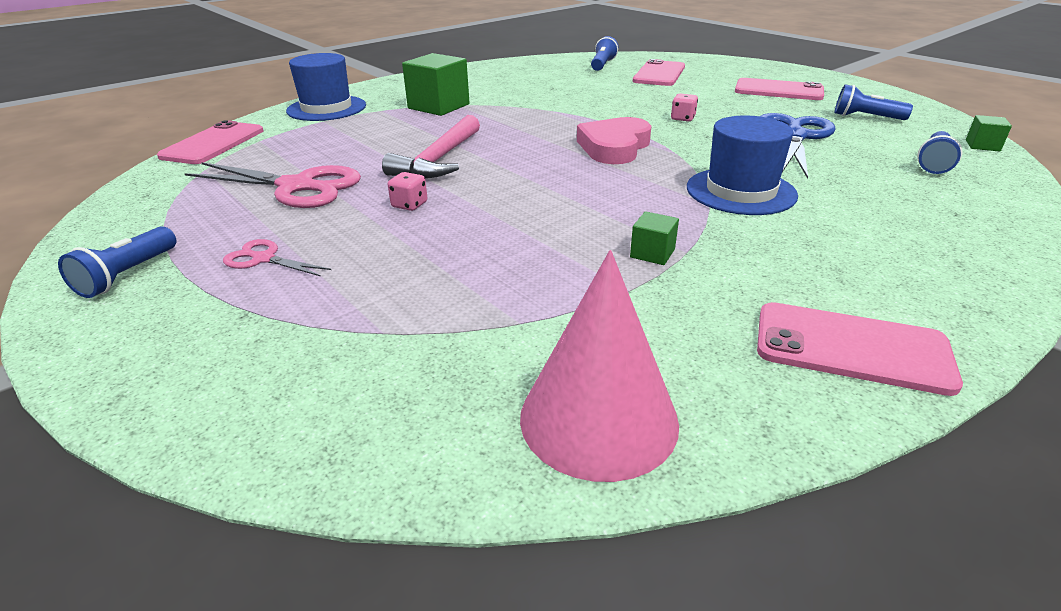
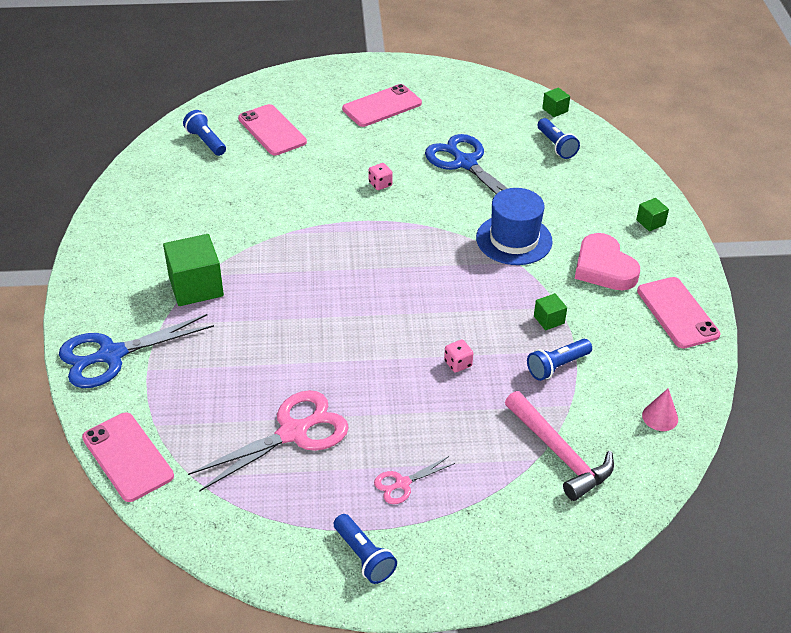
camera: 55 degrees left, 10 degrees up
blue hat [286,53,366,121] -> blue scissors [59,314,214,388]
pink hammer [382,115,480,178] -> pink hammer moved to [505,391,614,501]
pink dice [388,172,428,211] -> pink dice moved to [444,340,473,373]
pink cone [520,250,679,482] -> pink cone [642,388,678,431], size x0.46
pink heart [577,117,651,164] -> pink heart moved to [575,233,640,291]
pink phone [757,302,963,396] -> pink phone turned 75 degrees counterclockwise [637,277,720,349]
blue flashlight [834,84,913,120] -> blue flashlight moved to [527,339,592,381]
none -> green cube [636,198,669,231]

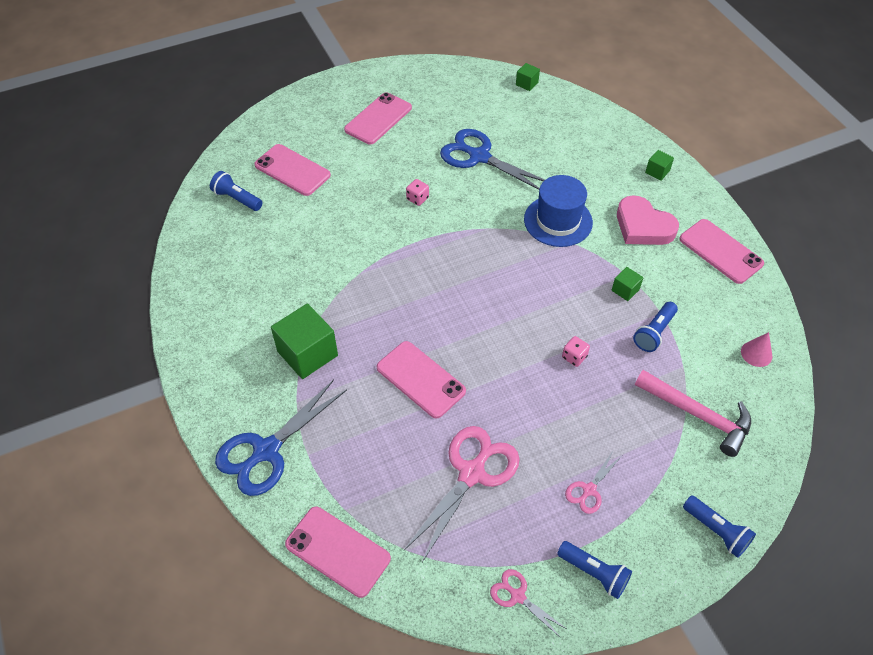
camera: 20 degrees left, 10 degrees up
blue flashlight [538,118,580,159] -> blue flashlight moved to [683,495,756,558]
none -> pink phone [377,341,466,419]
none -> pink scissors [490,569,567,638]

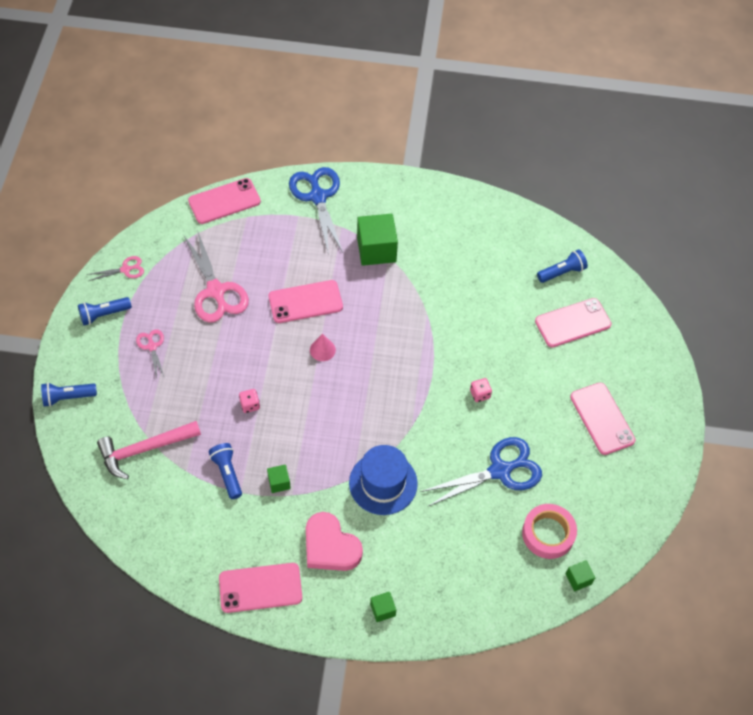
camera: 120 degrees right, 5 degrees up
pink heart [617,195,679,245] -> pink heart turned 120 degrees counterclockwise [306,512,363,571]
pink cone [741,332,772,367] -> pink cone moved to [310,334,336,361]
none -> pink tape [522,504,577,559]

